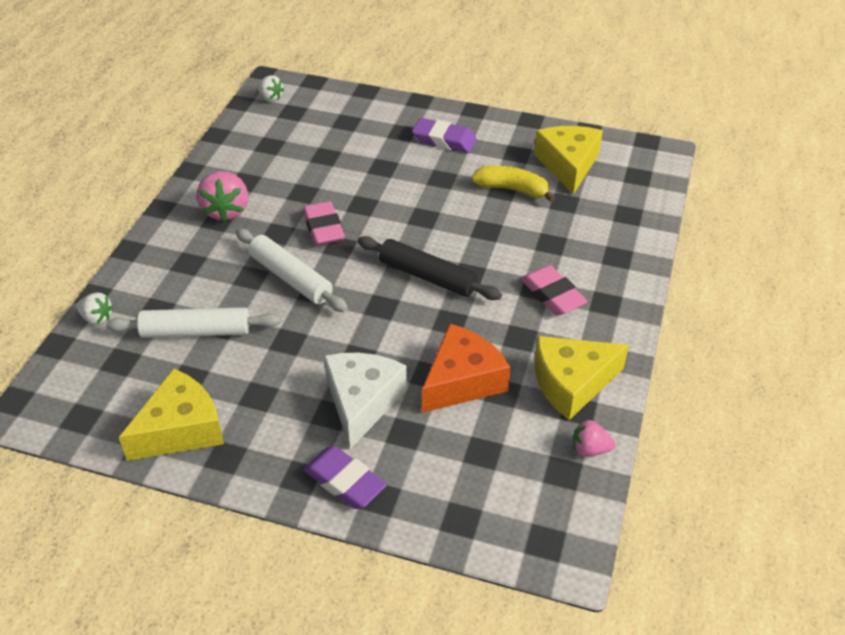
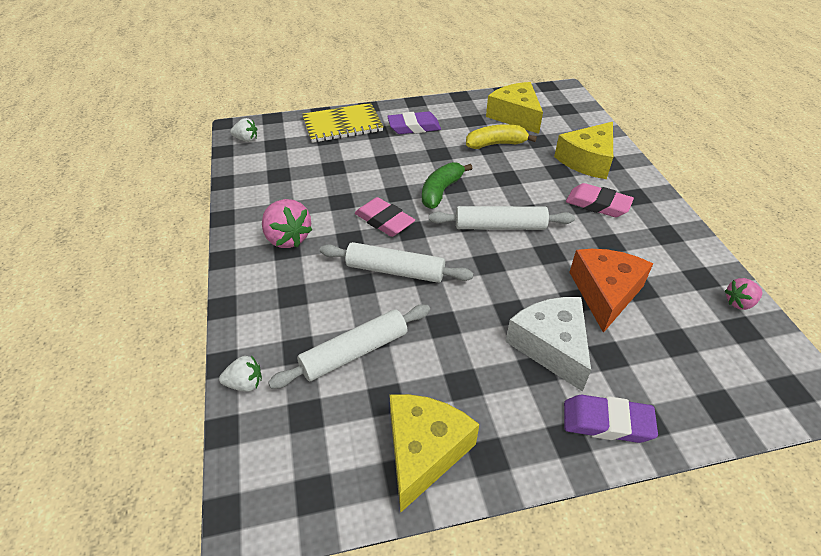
camera: 30 degrees left, 0 degrees up
black rolling pin [357,236,502,300] -> white rolling pin [429,206,575,230]
yellow cheese [535,336,629,420] -> yellow cheese moved to [554,122,613,179]
none -> yellow notebook [302,103,383,143]
none -> green banana [422,162,472,209]

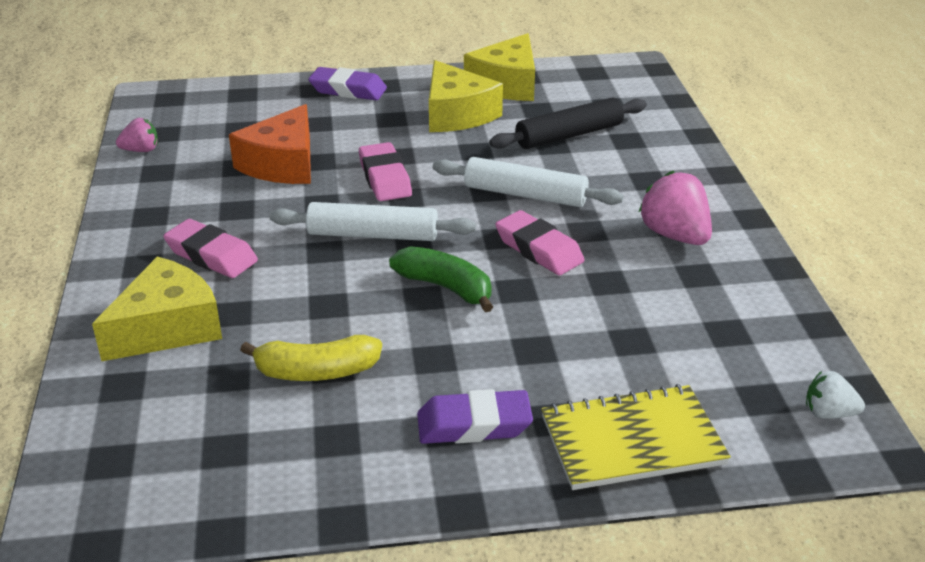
camera: 175 degrees left, 10 degrees down
white strawberry [219,356,262,392] -> none
white rolling pin [268,304,430,389] -> black rolling pin [489,98,647,149]
green banana [422,162,472,209] -> green banana turned 90 degrees counterclockwise [389,246,493,312]
yellow cheese [486,82,543,134] -> yellow cheese moved to [429,60,503,132]
white cheese [505,297,591,392] -> none
none -> pink eraser [359,142,412,201]

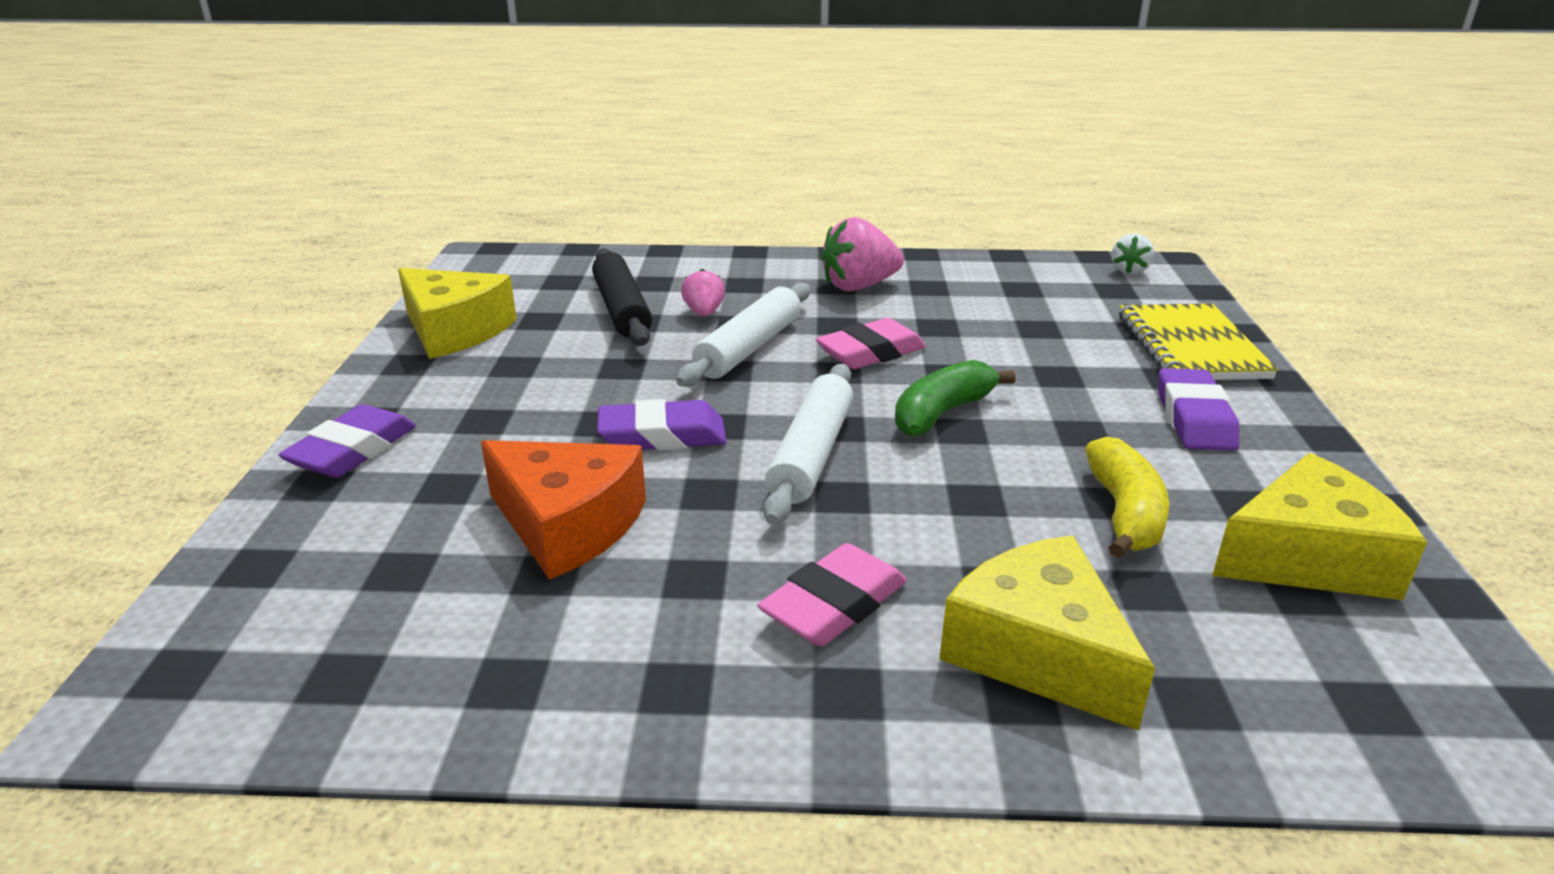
camera: 80 degrees left, 5 degrees down
pink strawberry [116,118,158,152] -> pink strawberry moved to [681,269,725,317]
pink eraser [359,142,412,201] -> purple eraser [597,399,726,451]
yellow cheese [429,60,503,132] -> yellow cheese moved to [1212,453,1427,600]

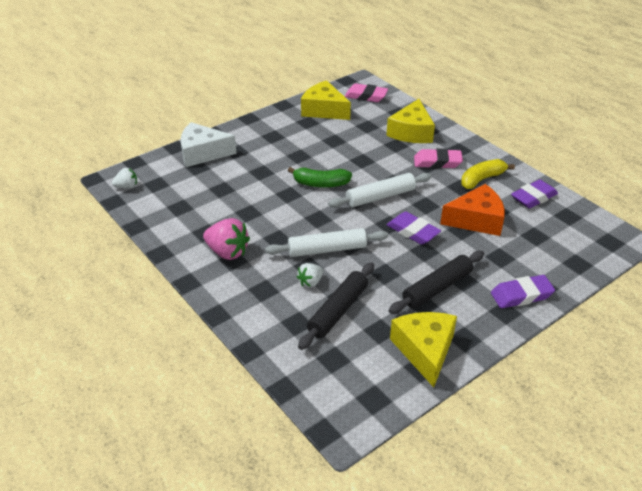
camera: 130 degrees left, 10 degrees up
orange cheese [481,440,646,580] -> orange cheese turned 90 degrees clockwise [440,184,505,236]
pink strawberry [681,269,725,317] -> white strawberry [297,263,323,288]
pink eraser [816,318,926,369] -> pink eraser moved to [345,83,388,102]
yellow banana [1085,437,1169,558] -> yellow banana moved to [461,159,515,189]
yellow notebook [1119,303,1278,380] -> white cheese [181,122,237,167]
purple eraser [1159,368,1239,451] -> purple eraser moved to [511,179,558,208]
none -> black rolling pin [389,251,484,314]

